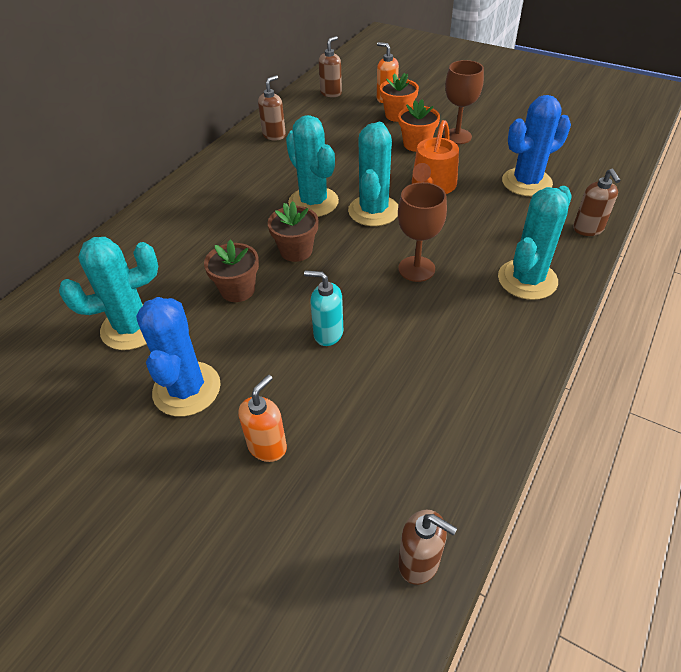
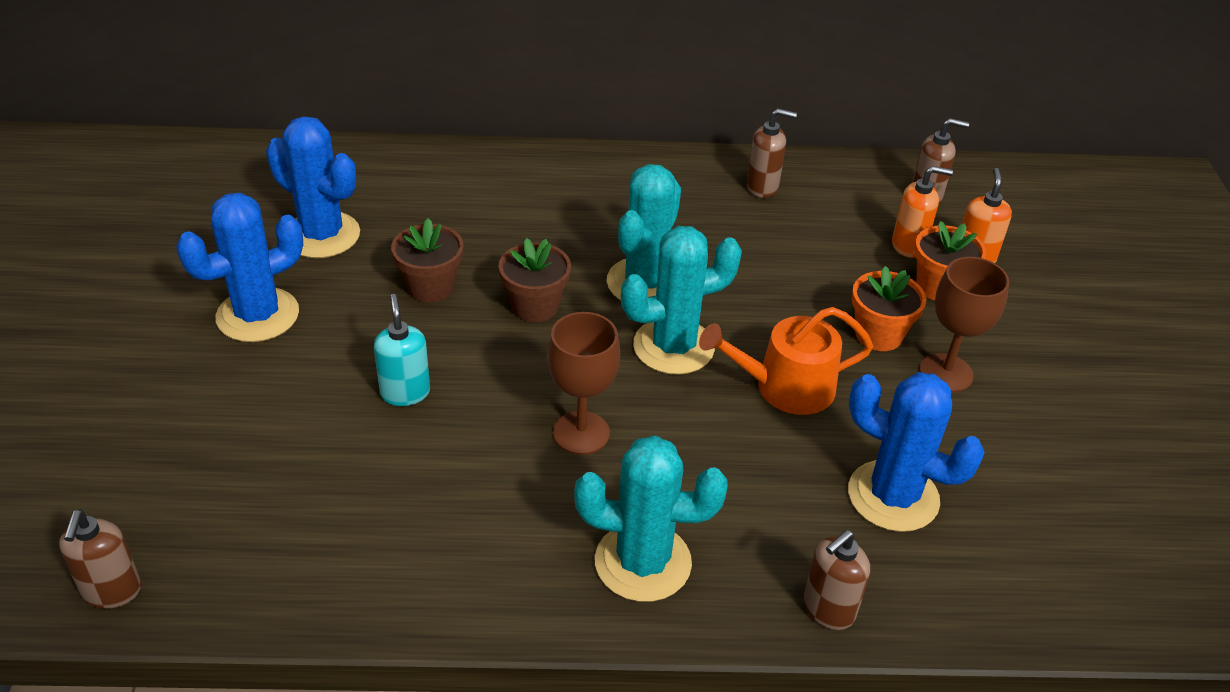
camera: 55 degrees right, 5 degrees down
turquoise cactus [59,237,158,350] -> blue cactus [266,116,360,258]
orange soap dispenser [239,375,287,462] -> orange soap dispenser moved to [892,166,953,258]

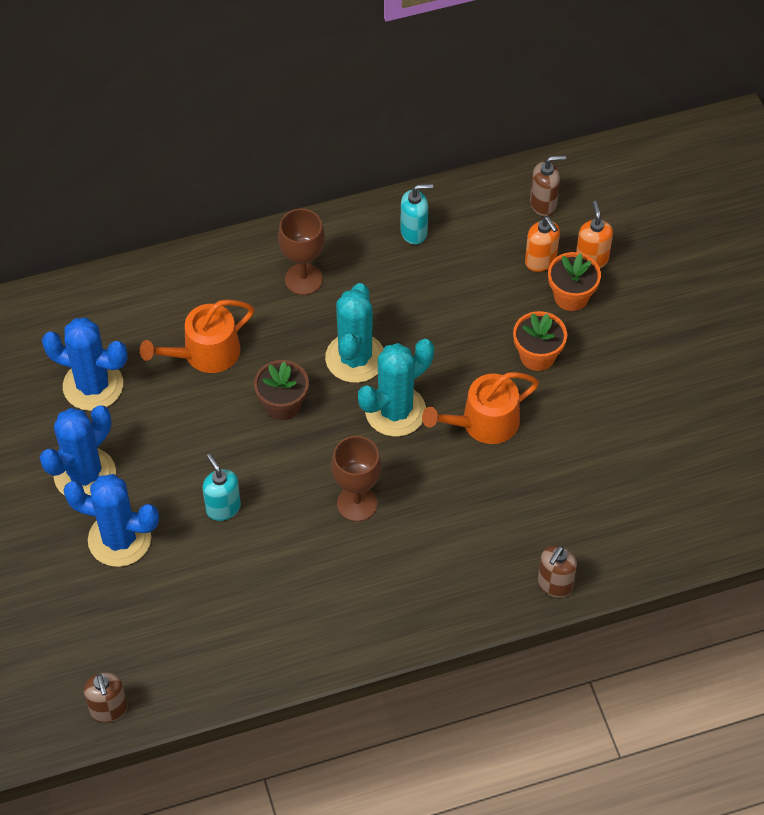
camera: 15 degrees left, 15 degrees up
brown flower pot [391,218,463,302] -> none
turquoise cactus [574,435,728,602] -> none
brown soap dispenser [747,108,797,198] -> turquoise soap dispenser [400,184,433,245]
blue cactus [848,372,985,532] -> blue cactus moved to [63,474,159,567]
orange soap dispenser [892,166,953,258] -> orange soap dispenser turned 75 degrees clockwise [525,216,560,272]
brown goblet [920,257,1009,392] -> brown goblet moved to [278,209,325,295]
none -> orange watering can [140,300,254,373]

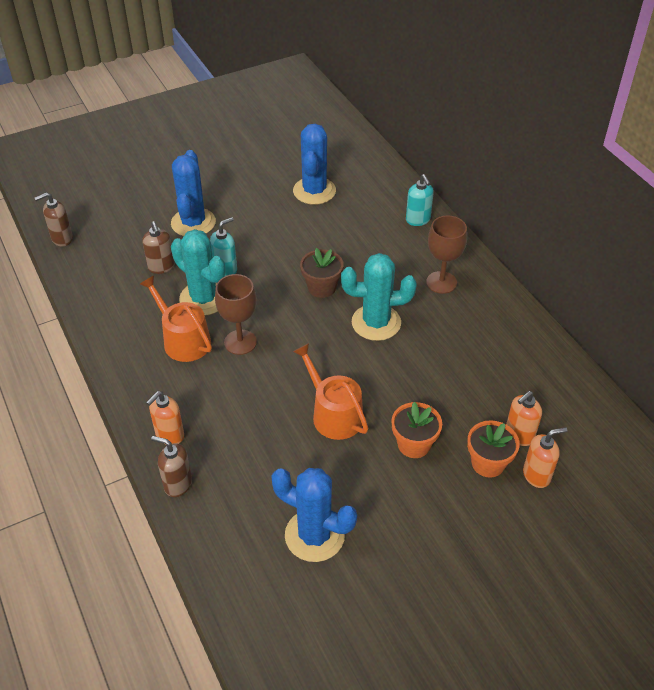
camera: 80 degrees right, 10 degrees down
blue cactus [40,405,116,496] -> blue cactus moved to [271,468,357,562]
orange watering can [140,300,254,373] -> orange watering can moved to [140,276,212,362]
turquoise cactus [358,339,434,437] -> turquoise cactus moved to [171,229,226,316]
turquoise soap dispenser [400,184,433,245] -> turquoise soap dispenser moved to [406,174,434,226]
brown soap dispenser [530,155,566,216] -> brown soap dispenser moved to [142,221,175,274]
none -> orange soap dispenser [146,391,184,444]

